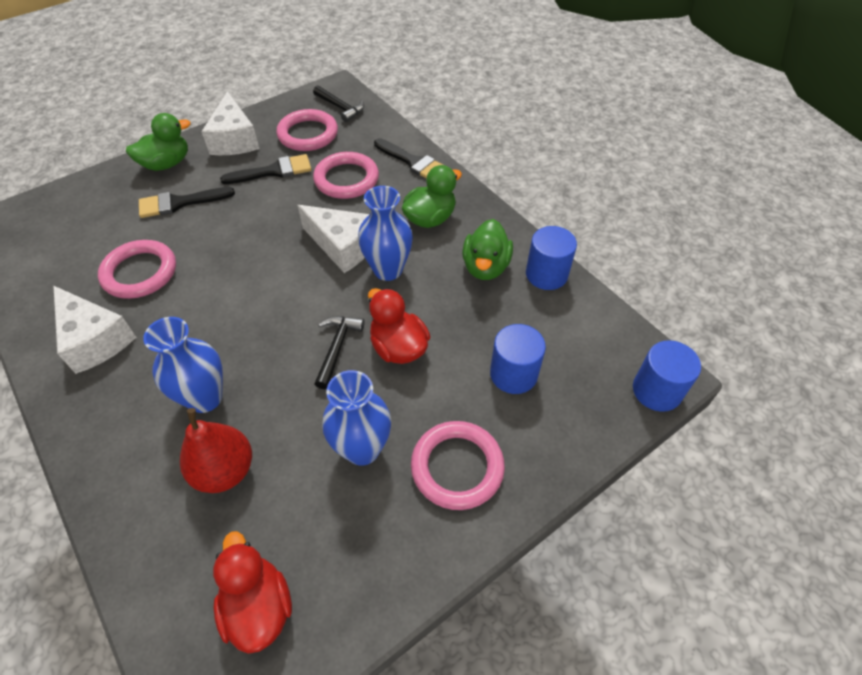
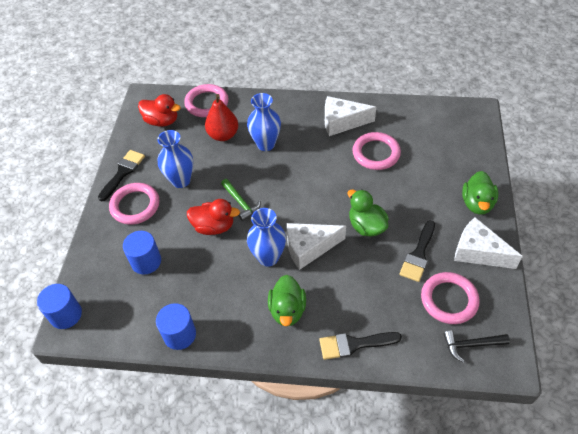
camera: 135 degrees right, 0 degrees up
black brush [139,187,235,218] -> black brush moved to [98,150,145,201]
pink ring [313,152,379,199] -> pink ring moved to [184,84,228,117]
black hammer [315,316,365,389] -> green hammer [221,179,261,221]
green duck [462,219,513,280] -> green duck moved to [348,189,389,237]

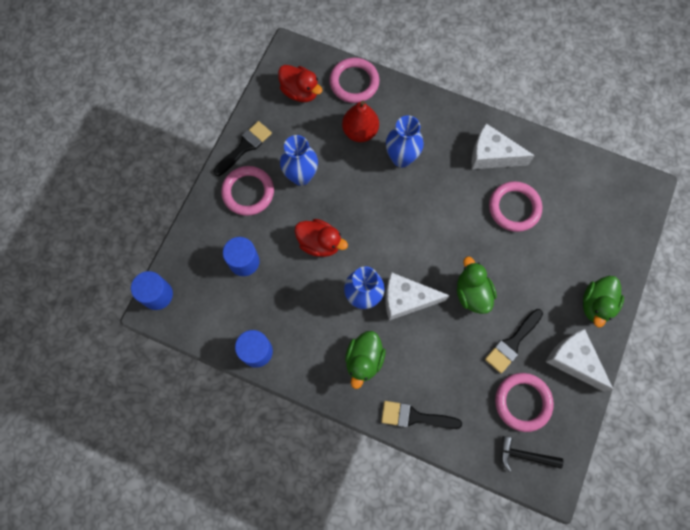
camera: 15 degrees right, 20 degrees up
green hammer [221,179,261,221] -> none

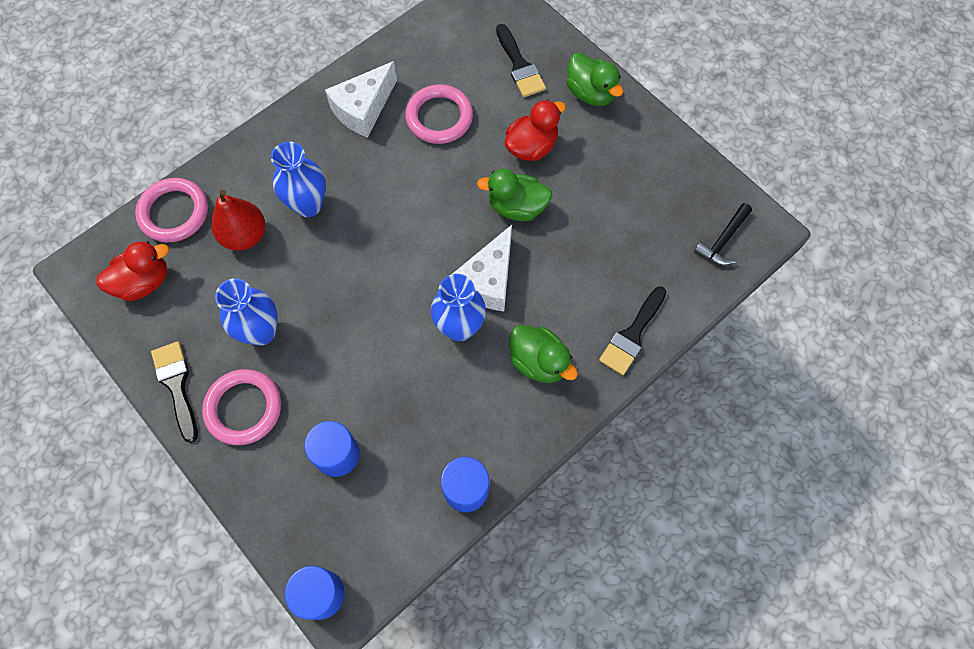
camera: 65 degrees left, 5 degrees down
red duck [295,219,348,257] -> red duck moved to [505,99,566,161]
black brush [485,309,543,373] -> black brush moved to [496,24,546,97]
pink ring [495,373,554,432] -> none
white cheese [546,329,614,392] -> none

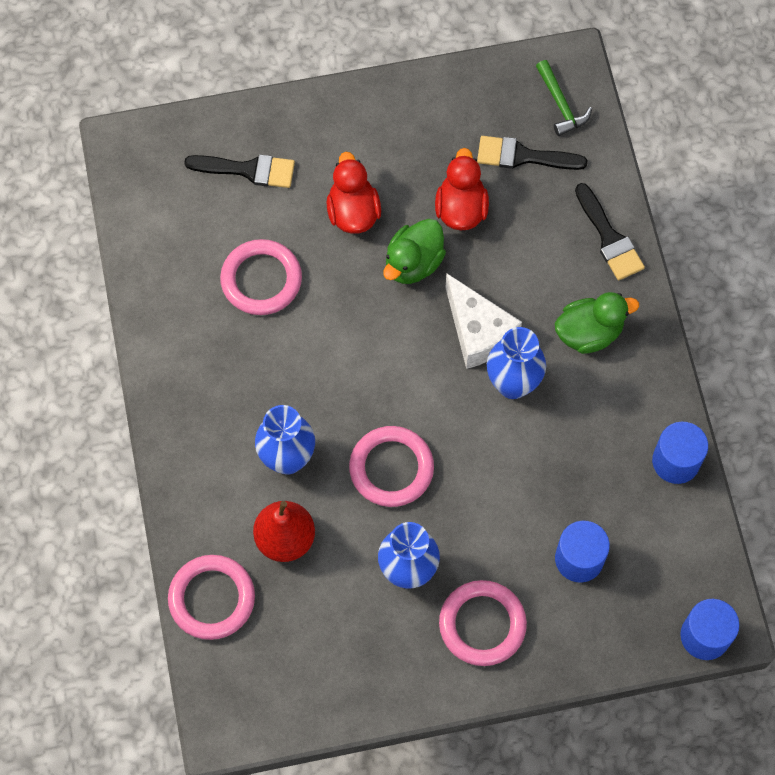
camera: 60 degrees left, 0 degrees up
red duck [96,241,169,301] -> red duck moved to [435,148,489,230]
black brush [151,341,198,443] -> black brush moved to [477,136,588,170]
white cheese [325,61,397,138] -> none
green duck [566,52,623,106] -> none
black hammer [694,203,752,266] -> green hammer [536,60,592,136]
none -> pink ring [349,426,434,507]

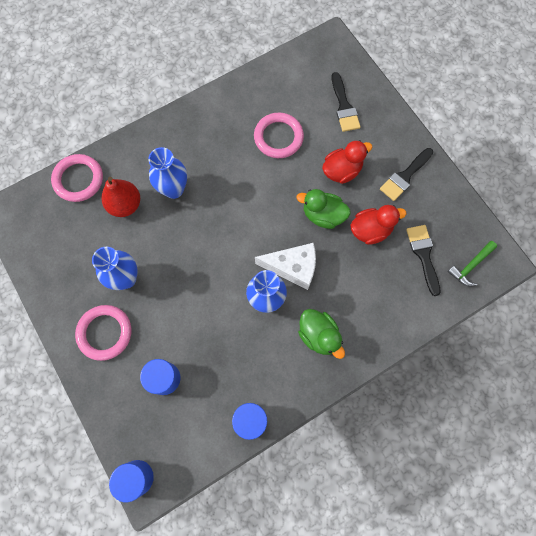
camera: 70 degrees right, 5 degrees up
pink ring [349,426,434,507] -> none
white cheese [445,273,522,369] -> white cheese turned 120 degrees counterclockwise [255,243,316,290]
black brush [575,183,645,281] -> black brush moved to [380,148,433,201]

